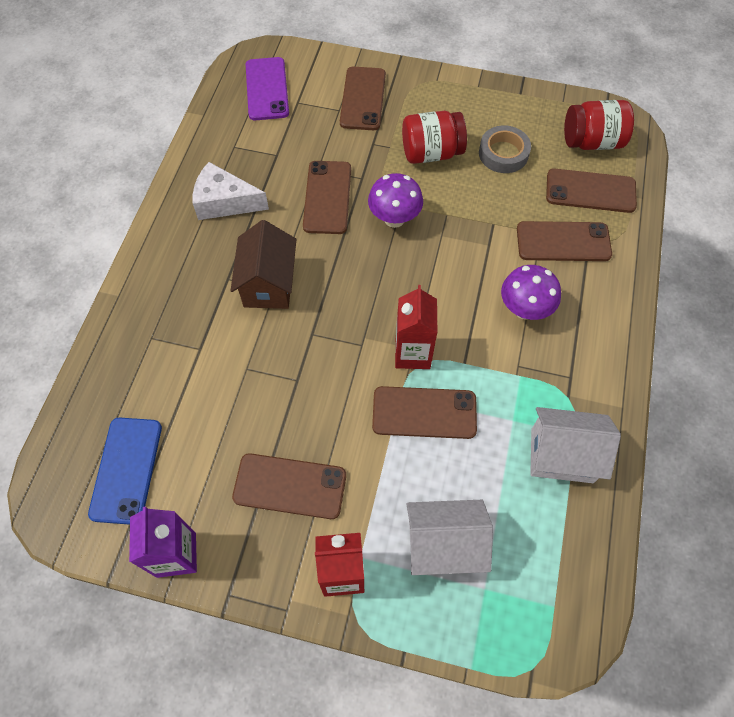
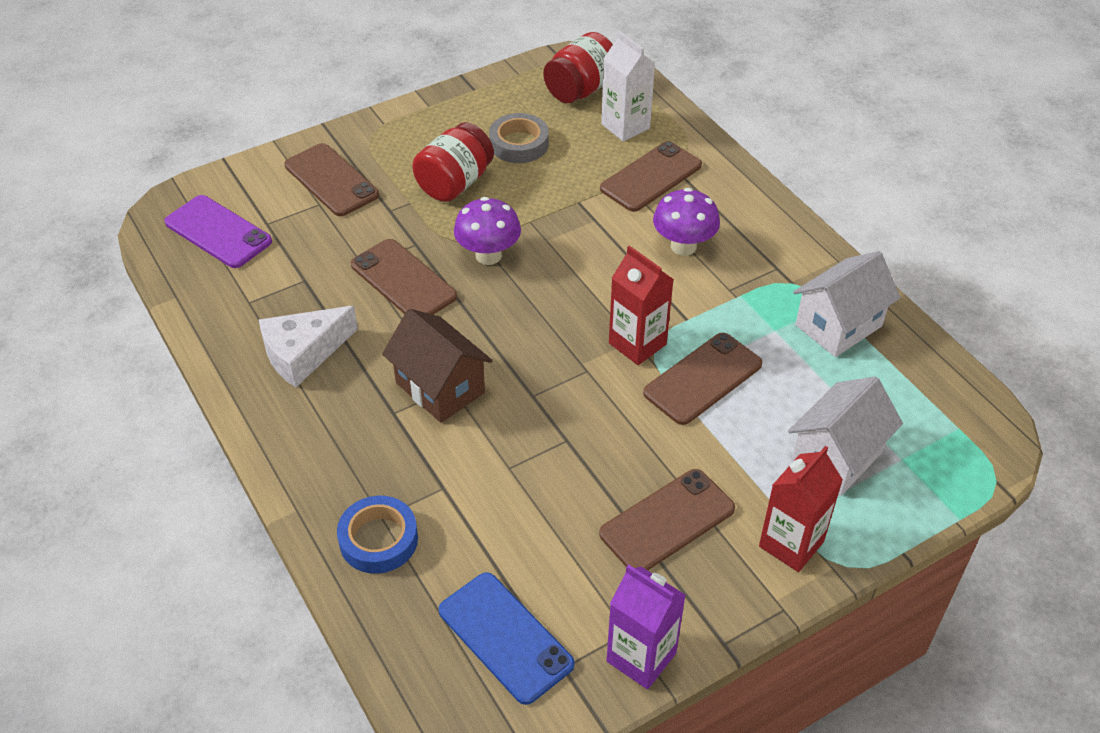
camera: 45 degrees left, 15 degrees down
brown phone [546,169,637,213] -> white carton [601,31,655,142]
none -> blue tape [337,496,418,574]

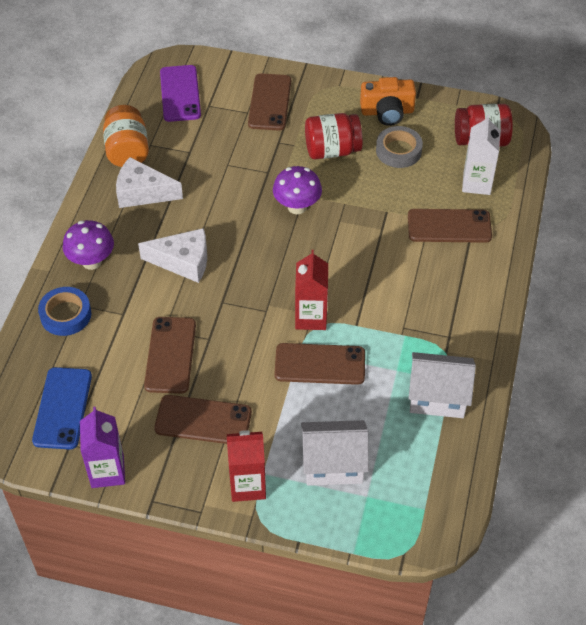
camera: 45 degrees right, 5 degrees up
brown phone [351,239,457,315] -> brown phone moved to [144,317,196,394]
brown house [382,309,493,423] -> white cheese [138,228,207,283]
purple mushroom [653,188,720,256] -> purple mushroom moved to [63,220,114,270]
none -> orange jar [103,105,149,167]
none -> orange camera [360,77,416,126]

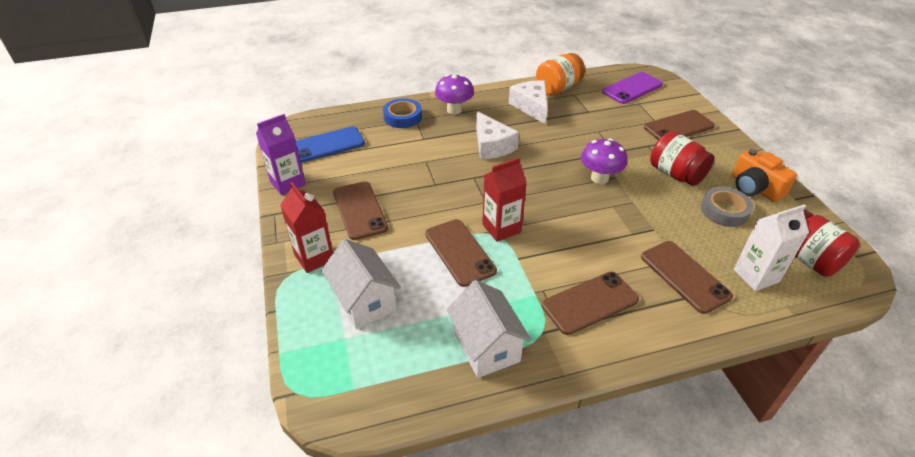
camera: 60 degrees right, 10 degrees down
brown phone [144,317,196,394] -> brown phone moved to [542,272,639,335]

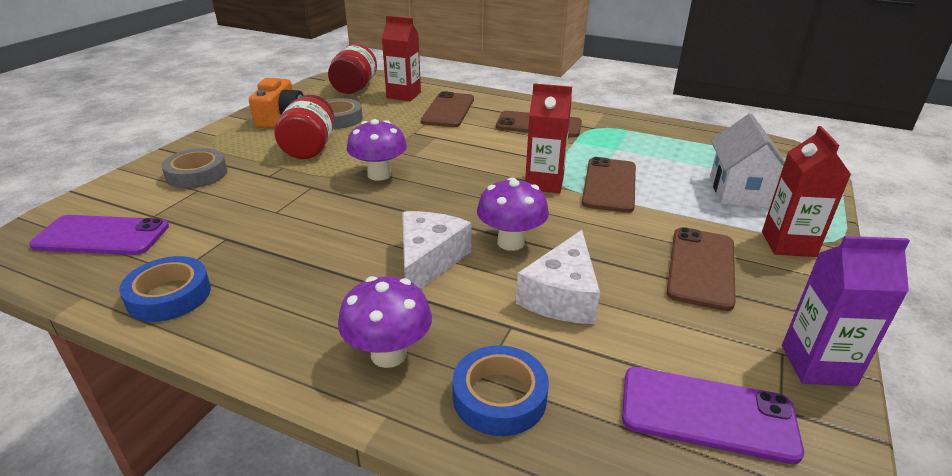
camera: 140 degrees left, 10 degrees down
blue phone [296,126,365,163] -> purple phone [622,367,804,464]
white house [446,280,532,378] -> none
white cheese [509,80,548,125] -> white cheese moved to [516,230,600,324]
orange jar [536,53,585,95] -> blue tape [119,256,211,322]
brown phone [644,110,715,140] -> grey tape [162,148,227,189]
white carton [734,204,809,291] -> red carton [382,16,421,101]
none -> purple mushroom [477,177,549,251]

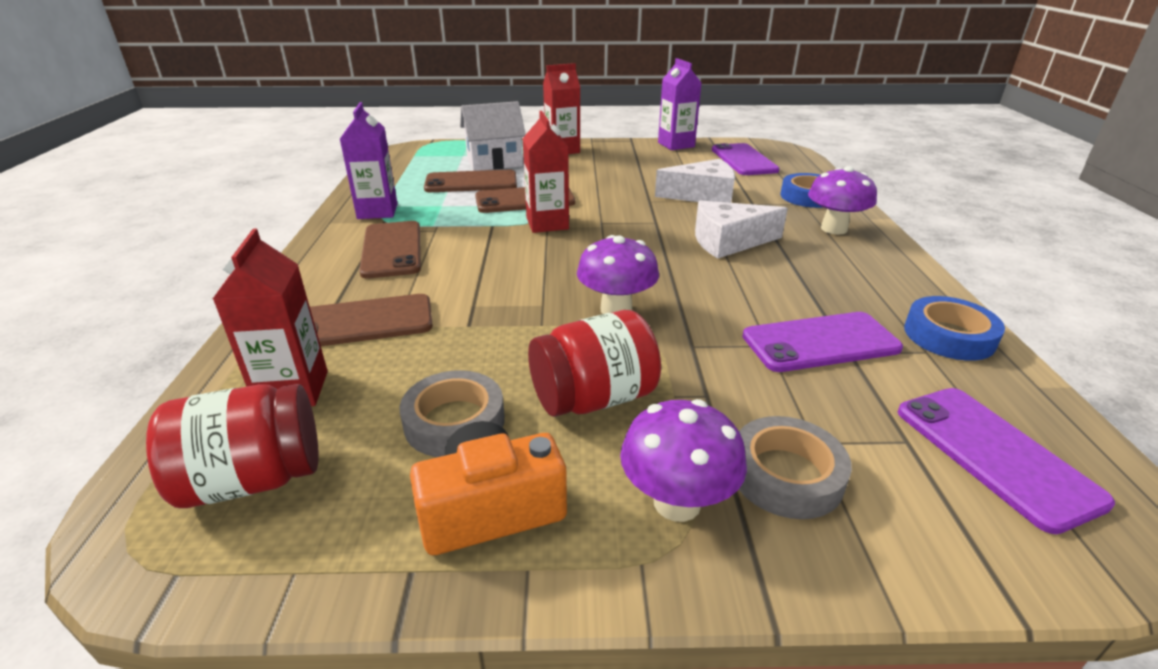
camera: 115 degrees left, 0 degrees up
purple mushroom [477,177,549,251] -> purple mushroom moved to [620,399,747,522]
brown phone [667,227,736,311] -> brown phone moved to [424,170,517,192]
none -> purple carton [340,102,398,219]
none -> purple phone [742,312,903,372]

